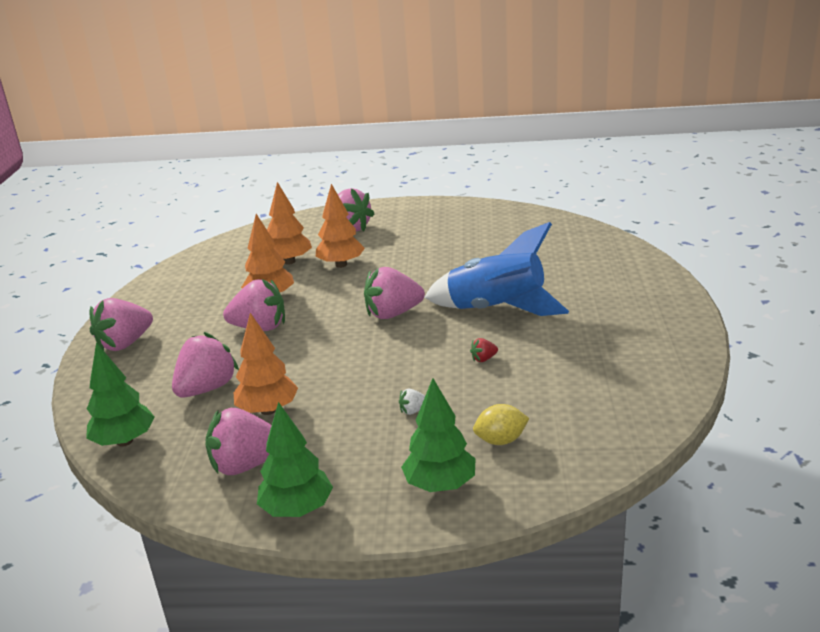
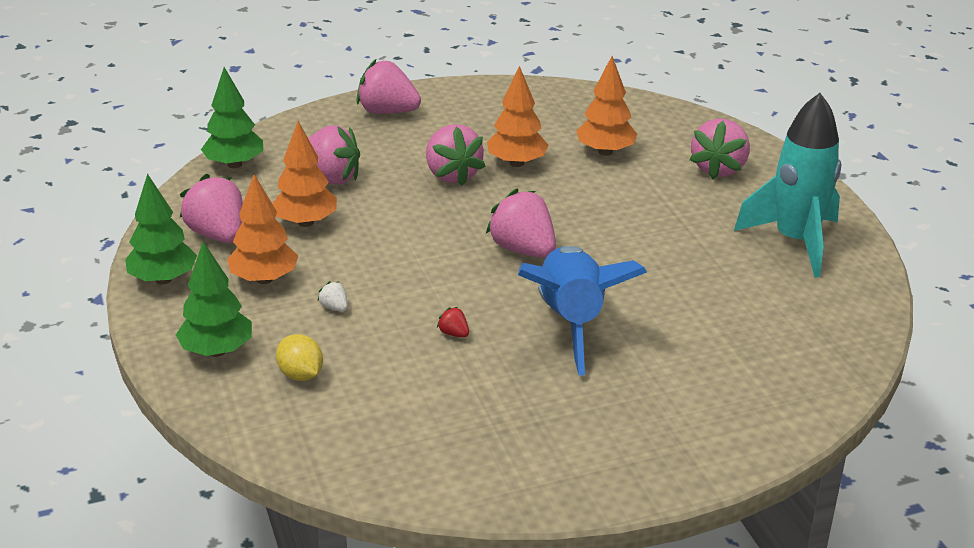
camera: 65 degrees right, 5 degrees up
orange tree [316,184,365,268] -> orange tree moved to [227,174,298,284]
none -> turquoise rocket [734,93,841,277]

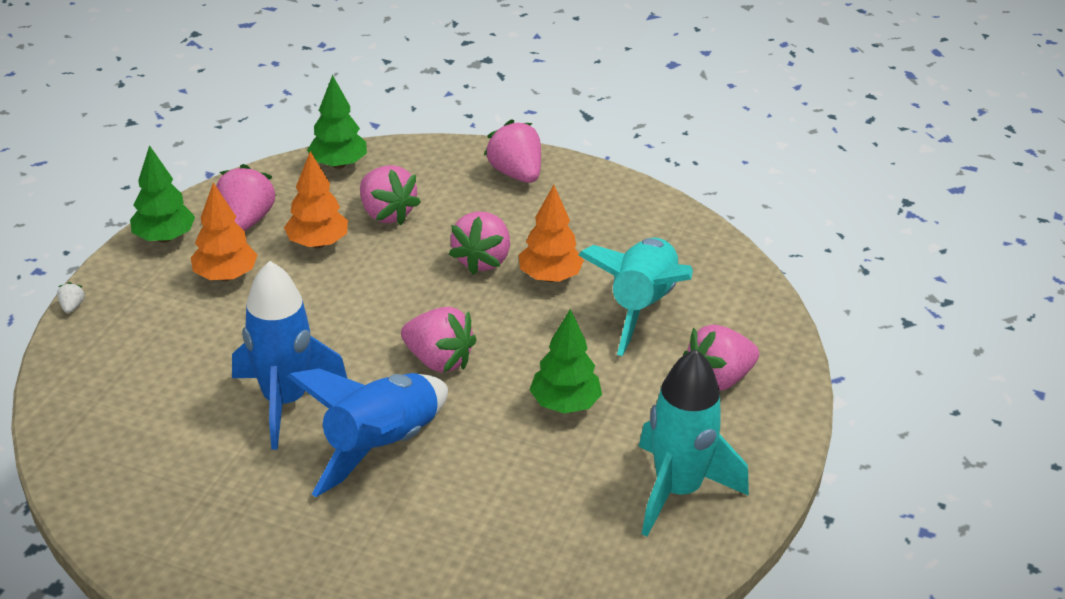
camera: 40 degrees right, 5 degrees up
green tree [176,241,252,357] -> green tree moved to [530,309,602,414]
yellow lemon [276,334,323,381] -> none
white strawberry [318,281,348,311] -> white strawberry moved to [57,282,85,313]
red strawberry [437,307,469,338] -> blue rocket [232,261,347,450]
pink strawberry [486,189,556,258] -> pink strawberry turned 120 degrees clockwise [401,307,477,373]
orange tree [577,56,637,156] -> turquoise rocket [578,238,693,356]

